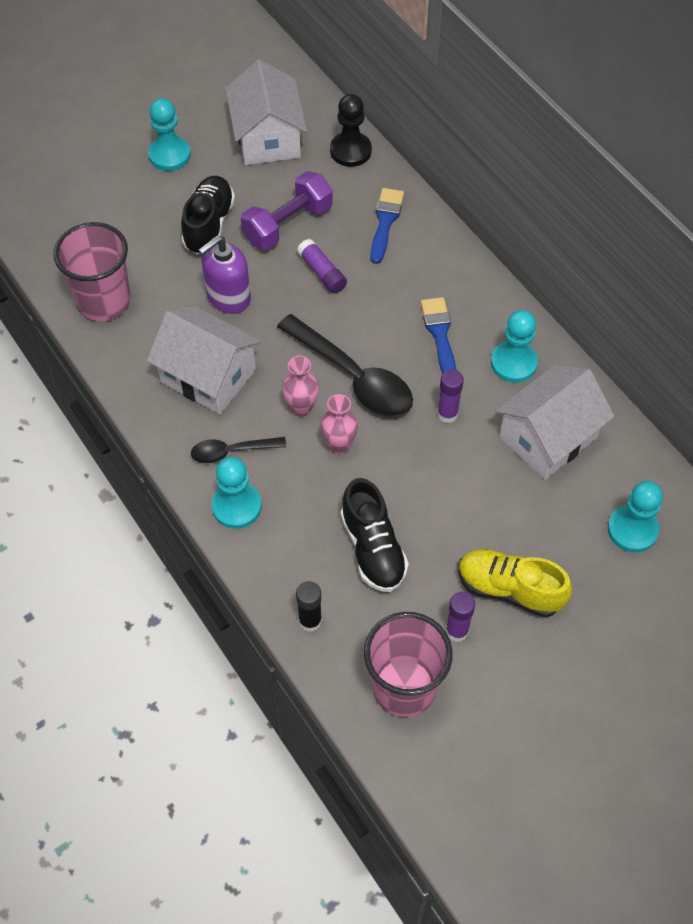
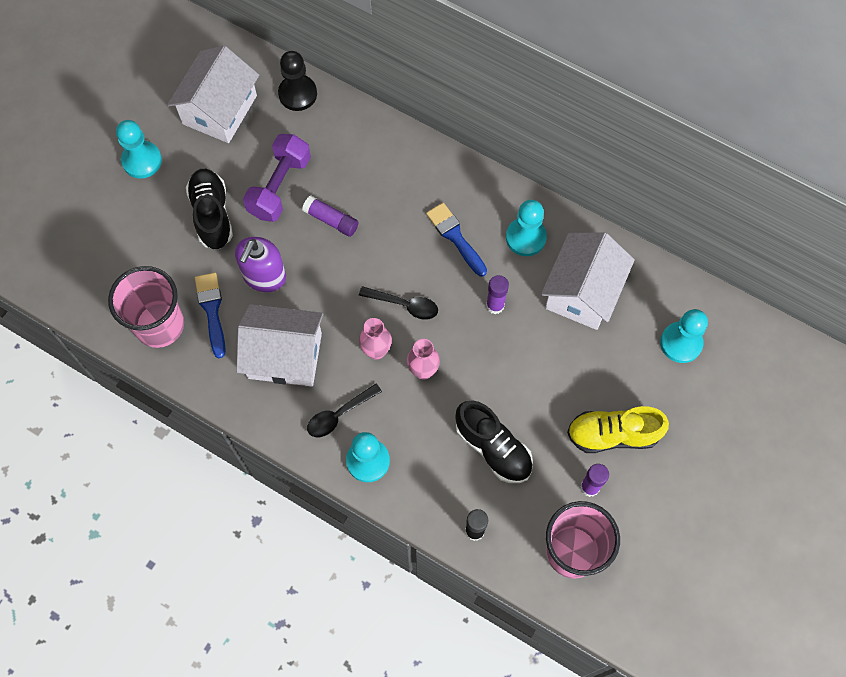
camera: 25 degrees left, 10 degrees up
white house [225,59,307,165] -> white house turned 60 degrees clockwise [167,46,259,143]
black spoon [277,314,413,417] -> black spoon [359,286,438,320], size x0.54
blue brush [370,188,404,264] -> blue brush moved to [195,272,226,358]

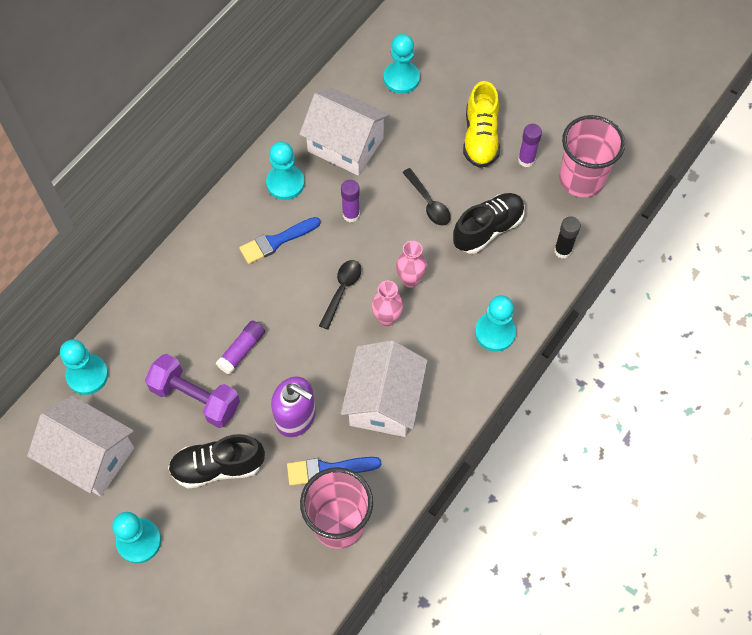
camera: 85 degrees left, 5 degrees down
black pawn [278,51,317,111] -> turquoise pawn [60,339,108,395]
black spoon [307,384,382,437] -> black spoon moved to [402,168,451,226]

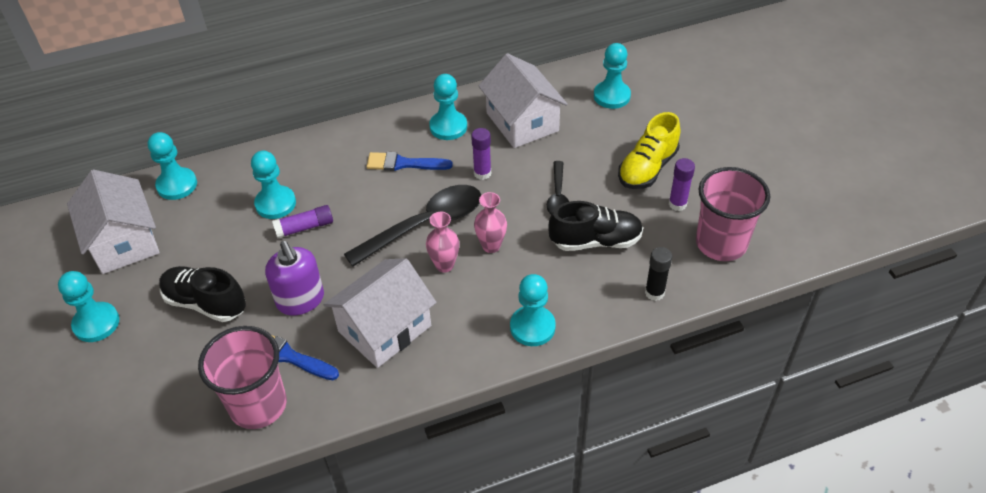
camera: 35 degrees right, 15 degrees down
purple dumbbell [145,354,240,428] -> none
black spoon [319,260,361,330] -> black spoon [344,185,481,267], size x1.84
none -> turquoise pawn [251,151,296,219]

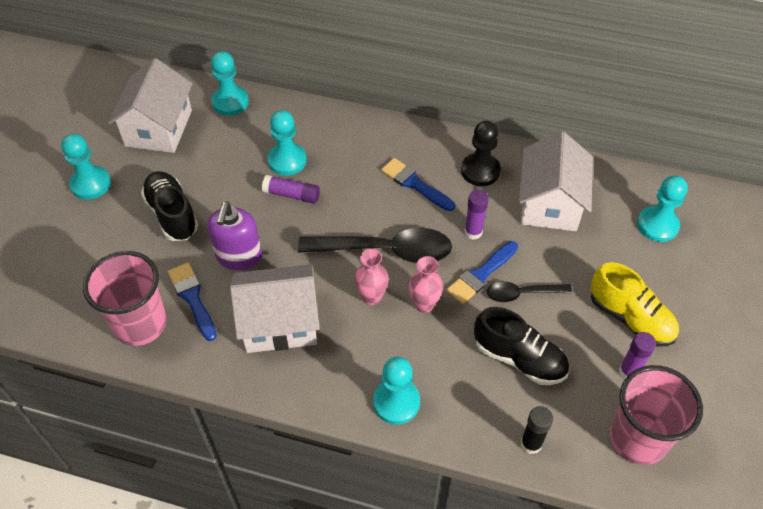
camera: 35 degrees right, 5 degrees up
turquoise pawn [429,74,467,140] -> black pawn [461,120,501,186]
black spoon [547,161,569,215] -> black spoon turned 45 degrees clockwise [487,281,572,302]
yellow shoe [618,112,680,189] -> yellow shoe turned 120 degrees counterclockwise [590,262,679,347]
none -> blue brush [447,241,518,304]

